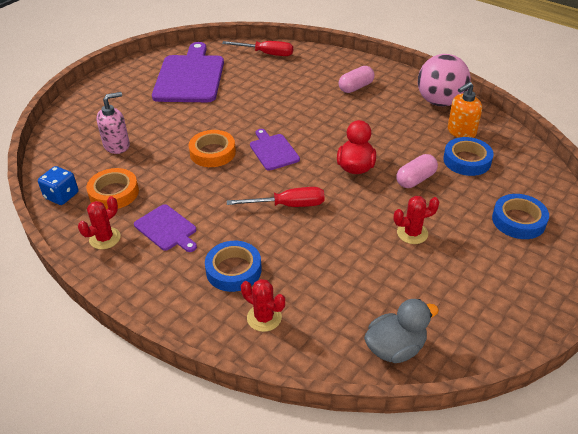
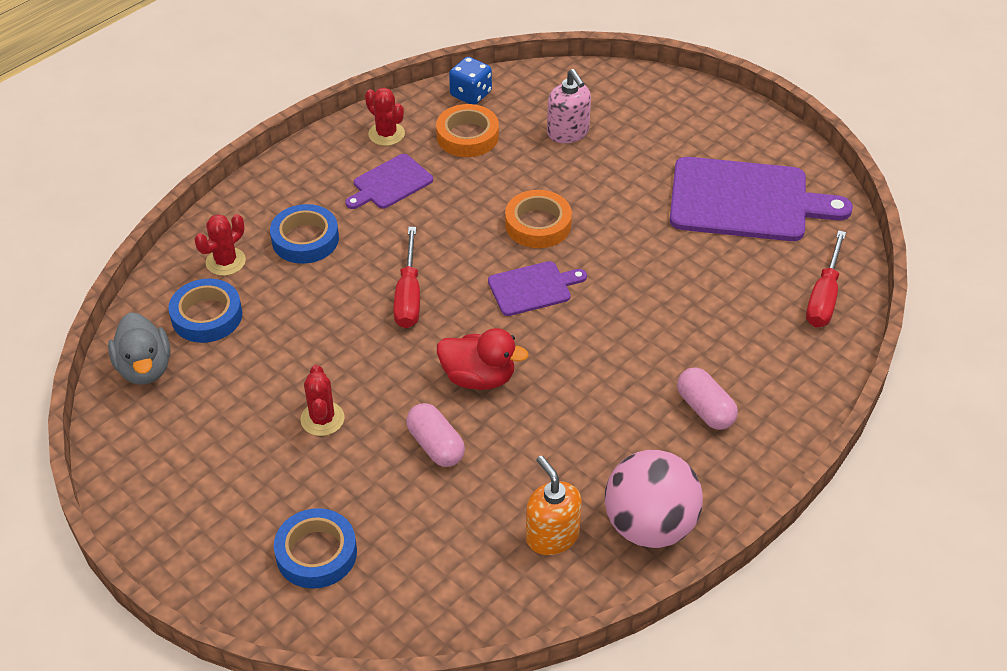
camera: 95 degrees right, 5 degrees up
blue tape [443,137,494,176] -> blue tape moved to [168,278,242,343]

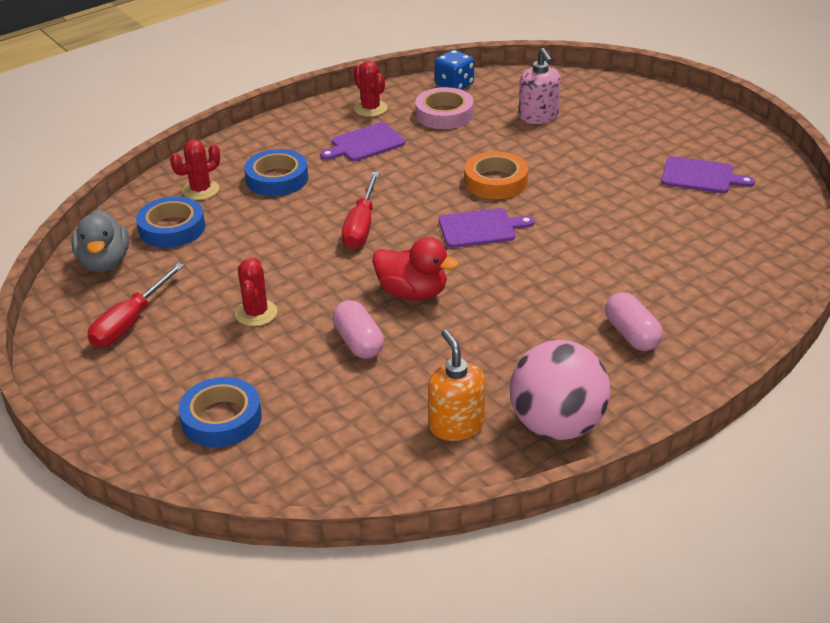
camera: 10 degrees right, 10 degrees down
orange tape [436,104,499,157] -> pink tape [415,87,474,129]
purple cutting board [670,157,853,241] -> purple cutting board [661,156,755,193], size x0.51
red screwdriver [806,230,846,327] -> red screwdriver moved to [87,263,185,348]

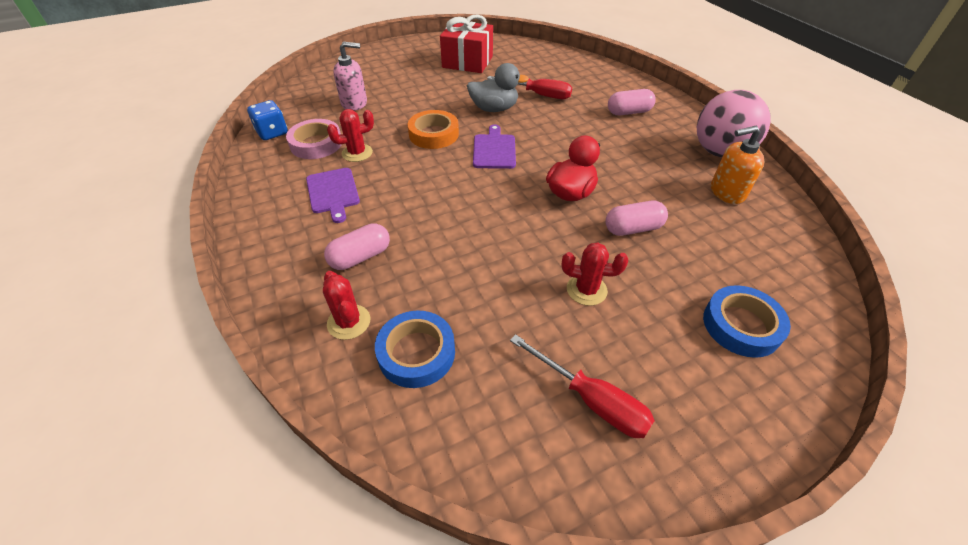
camera: 80 degrees left, 10 degrees up
grey duck [71,210,129,272] -> grey duck moved to [467,63,529,112]
blue tape [244,149,308,196] -> pink capsule [324,223,390,270]
red screwdriver [342,172,379,249] -> red screwdriver moved to [487,76,572,99]
red cactus [353,61,388,117] -> red cactus moved to [327,109,374,162]
purple cutting board [661,156,755,193] -> red gift [440,15,493,73]

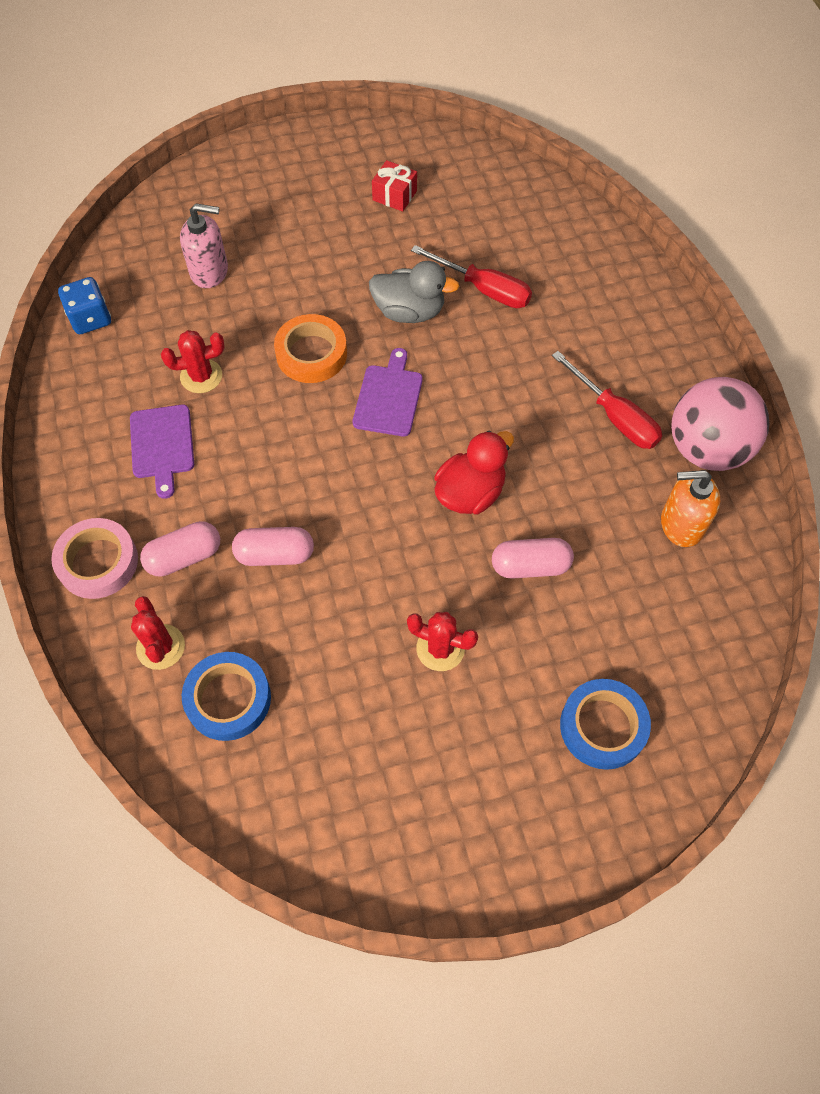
camera: 10 degrees right, 15 degrees up
pink tape [286,119,342,159] -> pink tape moved to [51,518,138,599]
red gift [440,15,493,73] -> red gift [372,160,417,212], size x0.52
red screwdriver [510,334,655,438] -> red screwdriver moved to [552,351,662,449]
pink capsule [608,89,656,115] -> pink capsule moved to [232,527,314,566]

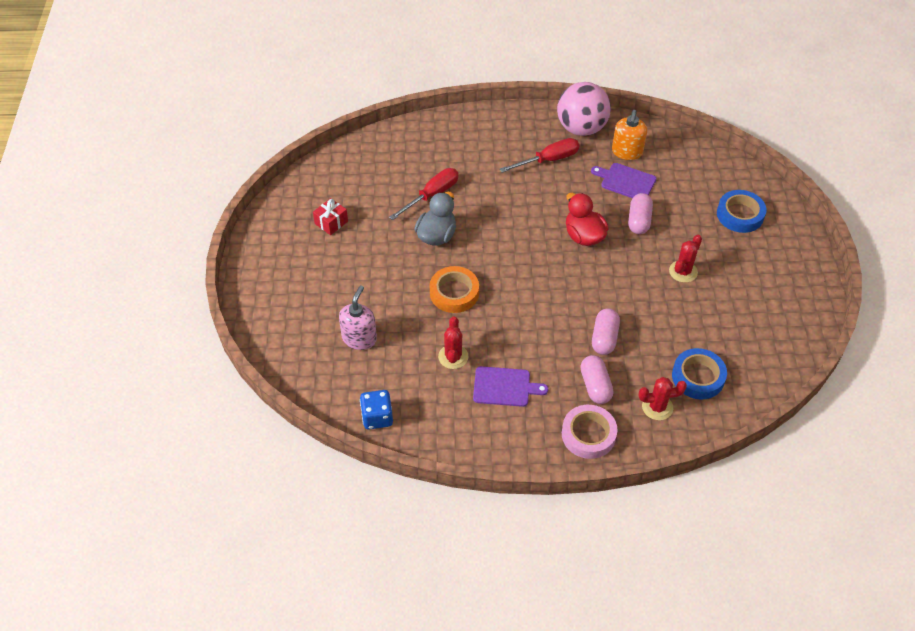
camera: 75 degrees left, 10 degrees down
purple cutting board [353,348,423,436] -> purple cutting board moved to [591,163,657,198]

